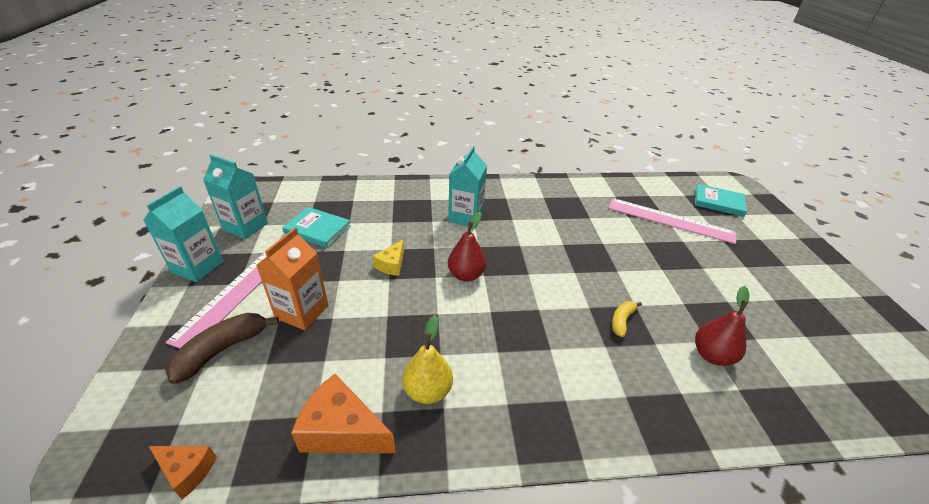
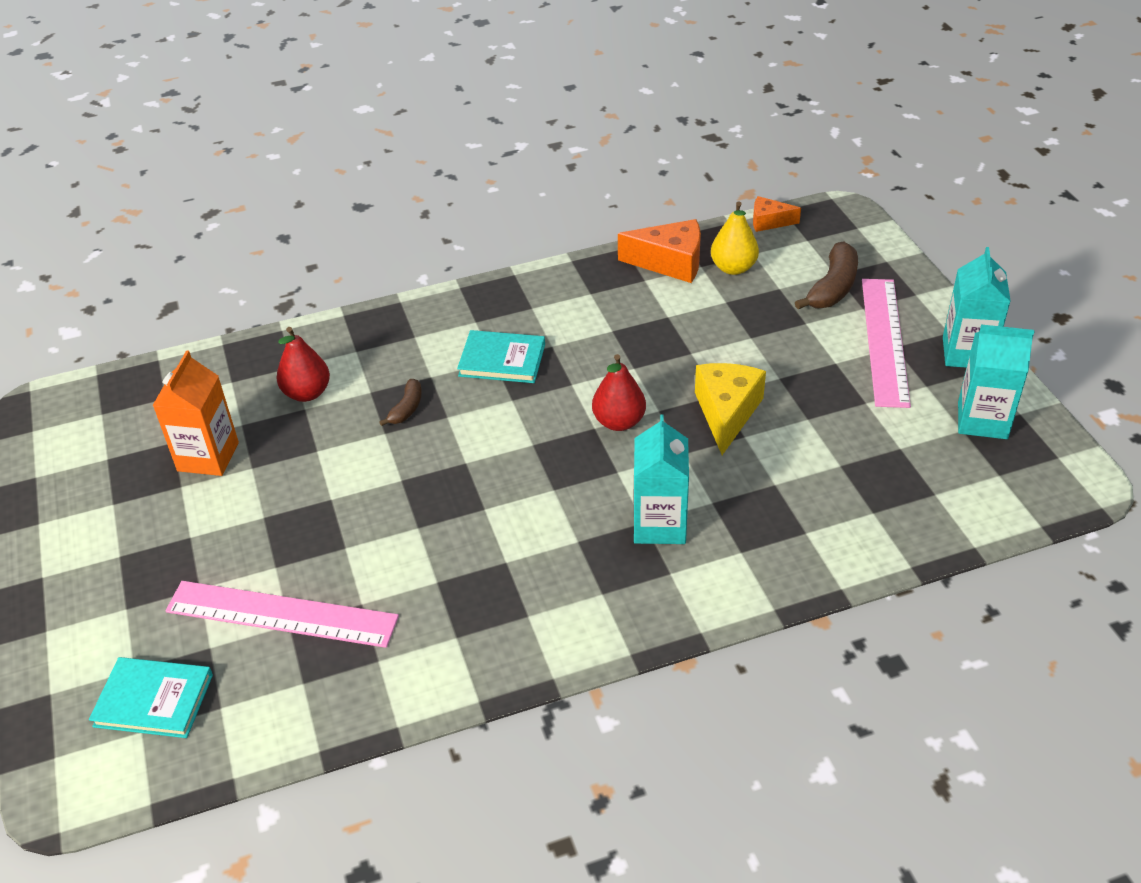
camera: 170 degrees right, 5 degrees up
orange carton [256,228,329,330] -> orange carton moved to [152,350,239,476]
turquoise book [282,207,351,248] -> turquoise book moved to [457,330,545,383]
yellow cheese [373,240,404,276] -> yellow cheese [695,363,766,455], size x1.71
yellow pear [403,315,453,404] -> yellow pear moved to [711,201,759,275]
yellow banana [612,301,642,337] -> brown banana [379,379,422,426]

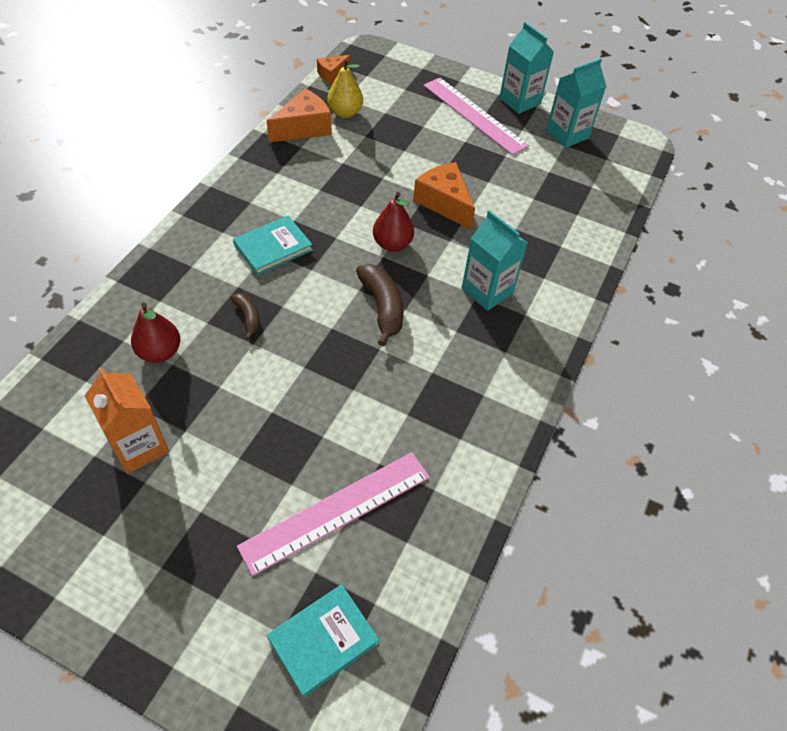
camera: 50 degrees left, 10 degrees up
yellow cheese [695,363,766,455] -> orange cheese [413,162,475,229]
brown banana [795,242,858,309] -> brown banana moved to [356,264,404,347]

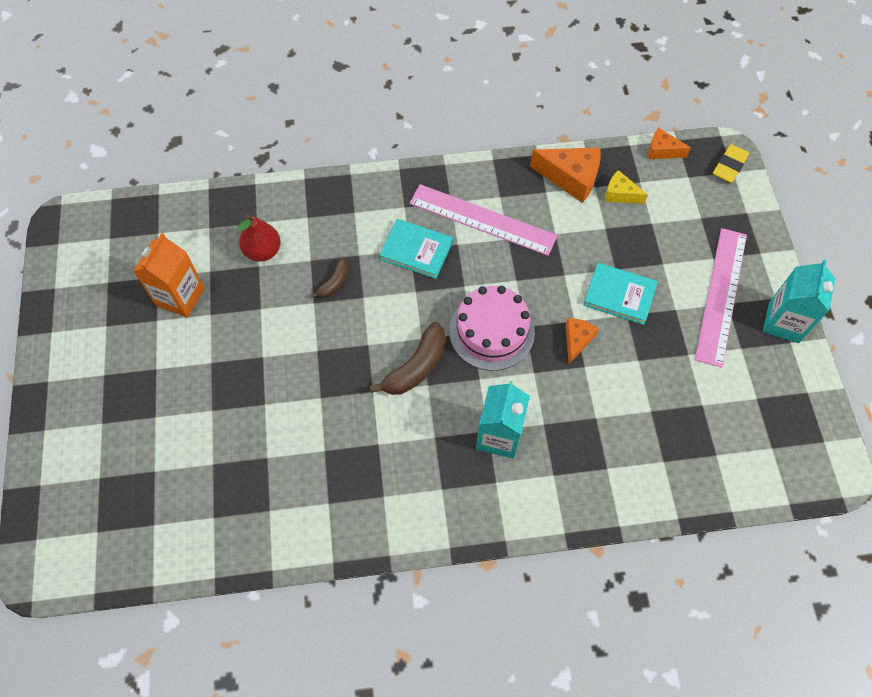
camera: 60 degrees right, 10 degrees up
pink ruler [237,452,430,576] -> pink ruler moved to [409,184,558,256]
turquoise book [267,585,379,698] -> turquoise book moved to [583,263,658,325]
yellow pear [327,58,363,118] -> yellow cheese [605,170,648,204]
red pear [373,192,414,252] -> pink cake [449,286,535,371]
orange cheese [413,162,475,229] -> orange cheese [565,318,599,364], size x0.59
turquoise carton [546,58,606,148] -> none
none -> yellow eraser [713,144,749,183]

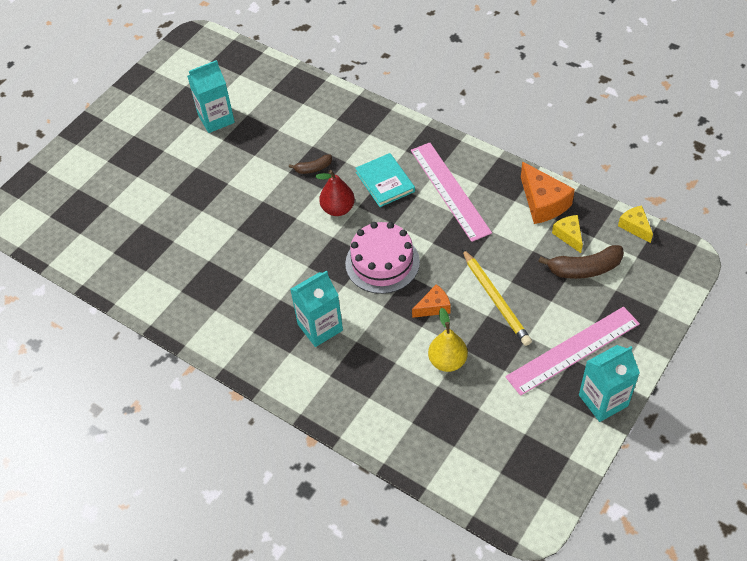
camera: 45 degrees right, 10 degrees down
orange carton [133,233,205,317] -> turquoise carton [187,60,235,133]
red pear [237,214,281,262] -> red pear moved to [316,170,355,216]
brown banana [370,322,446,395] -> brown banana moved to [538,245,624,279]
turquoise book [583,263,658,325] -> yellow pencil [462,249,532,346]
orange cheese [648,128,691,159] -> yellow cheese [618,206,653,243]
yellow eraser [713,144,749,183] -> none
none -> yellow pear [428,308,468,372]

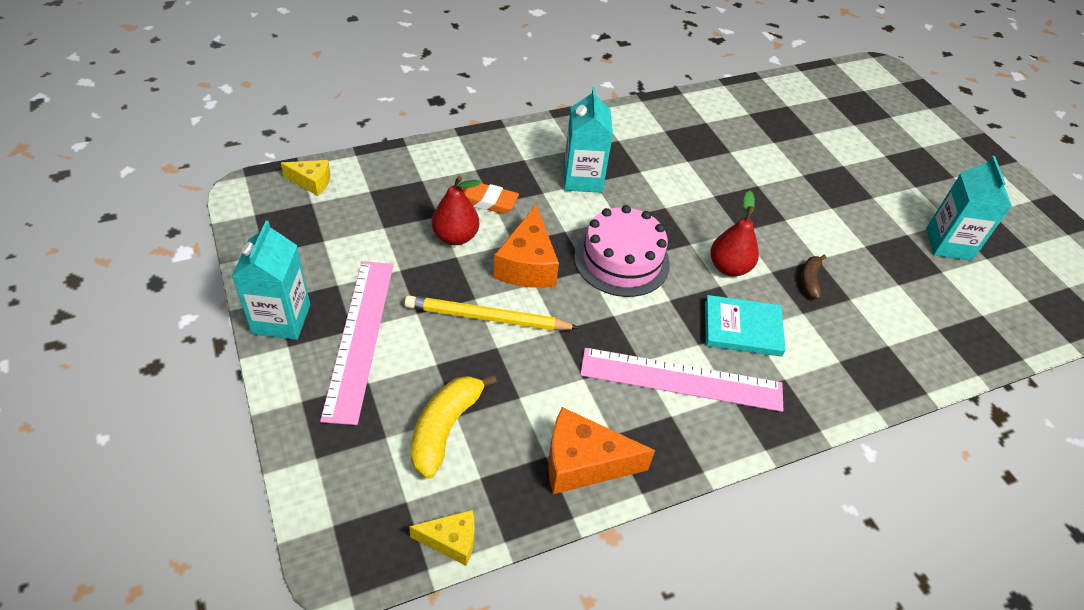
camera: 115 degrees right, 5 degrees down
orange cheese [412,284,451,318] -> orange cheese [493,205,559,288], size x1.71
yellow pear [428,308,468,372] -> red pear [432,176,481,245]
brown banana [538,245,624,279] -> yellow banana [411,374,497,479]
yellow cheese [552,215,583,253] -> yellow cheese moved to [281,160,330,196]
none -> orange eraser [462,183,519,214]

